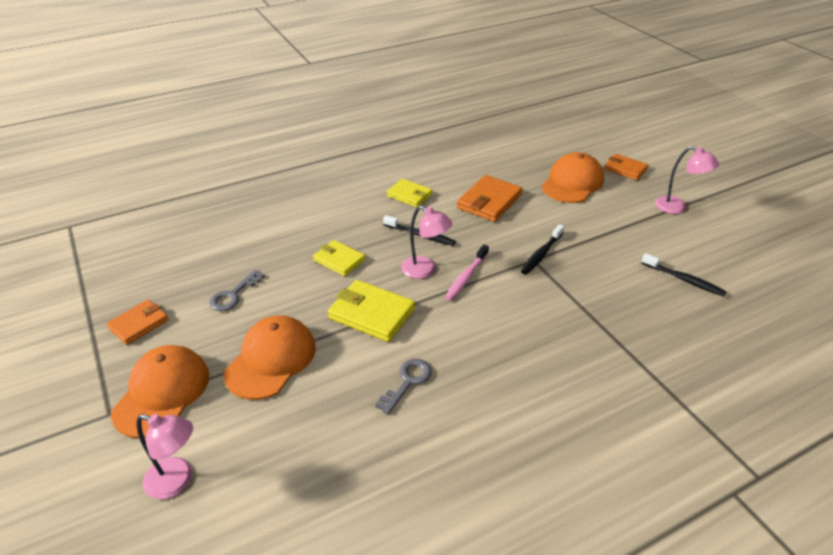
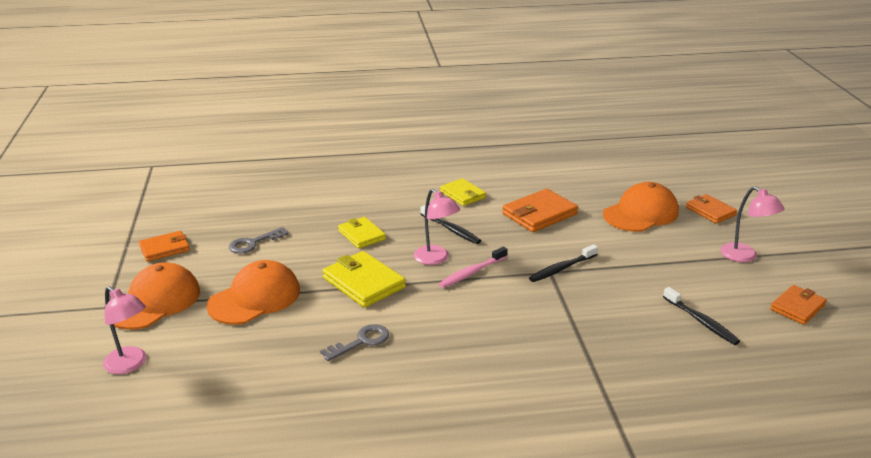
camera: 20 degrees right, 10 degrees down
none -> orange wallet [770,285,827,325]

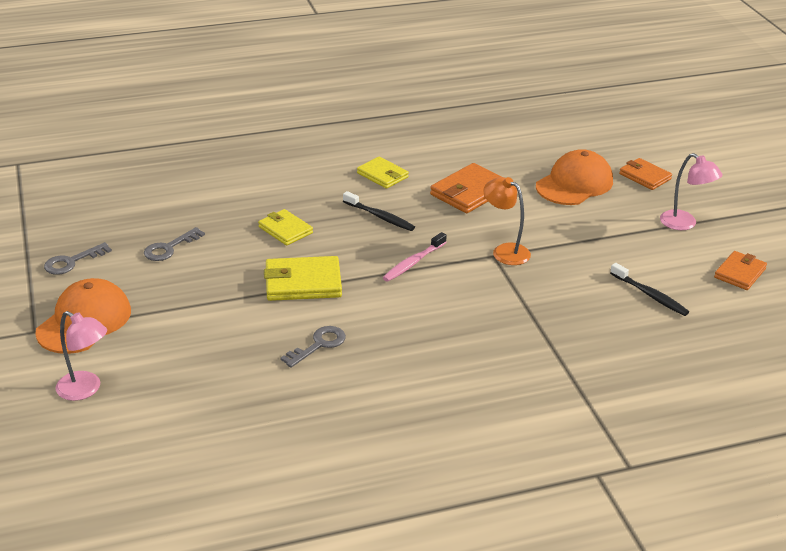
camera: 10 degrees left, 5 degrees up
orange wallet [139,231,190,262] -> grey key [44,242,112,275]
orange cap [206,260,300,325] -> none
yellow wallet [322,251,406,308] -> yellow wallet turned 45 degrees counterclockwise [264,256,342,301]
pink lamp [414,189,460,265] -> none
black toothbrush [529,244,598,282] -> orange lamp [483,177,531,265]

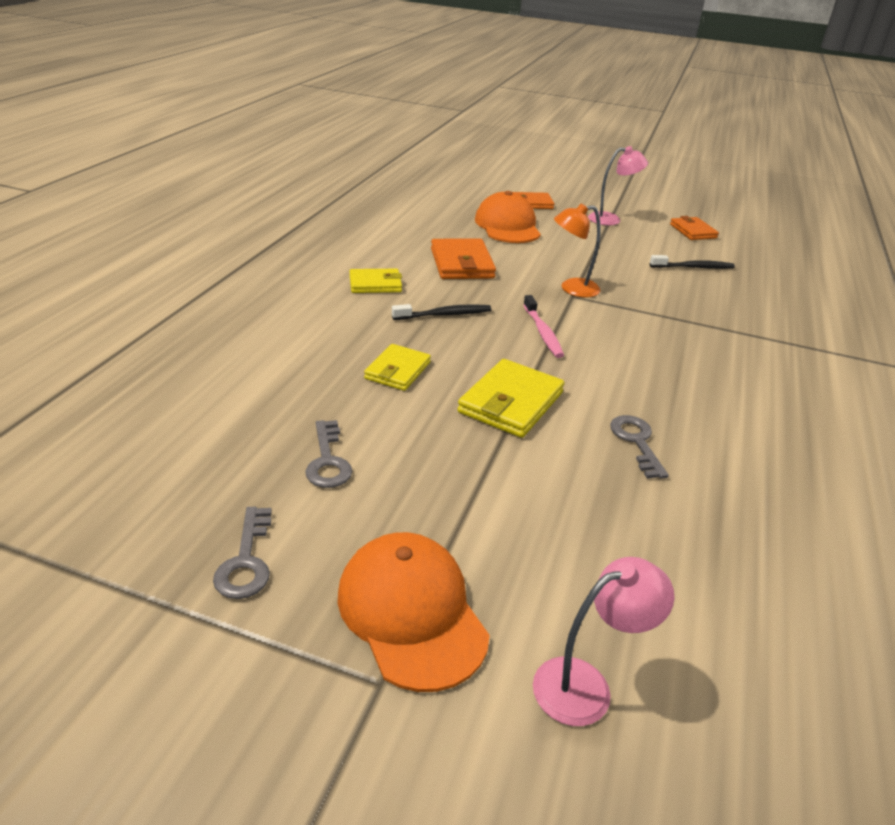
camera: 55 degrees left, 0 degrees up
yellow wallet [258,209,313,246] -> yellow wallet turned 60 degrees counterclockwise [364,344,431,391]

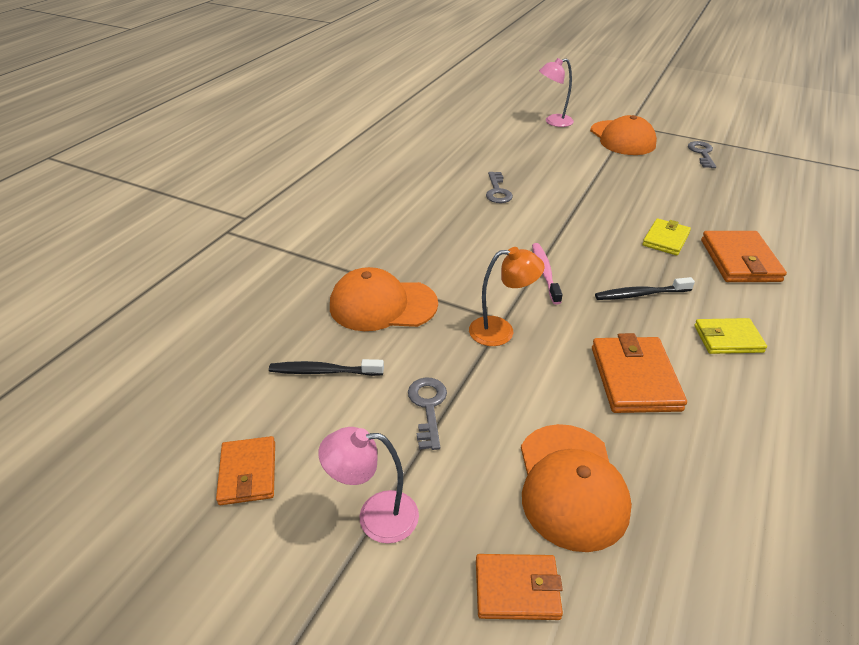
camera: 170 degrees left, 5 degrees up
grey key [305,420,352,488] -> grey key moved to [408,378,447,450]
yellow wallet [457,359,565,438] -> none
none -> orange cap [330,267,438,331]
none -> orange wallet [701,231,787,282]

